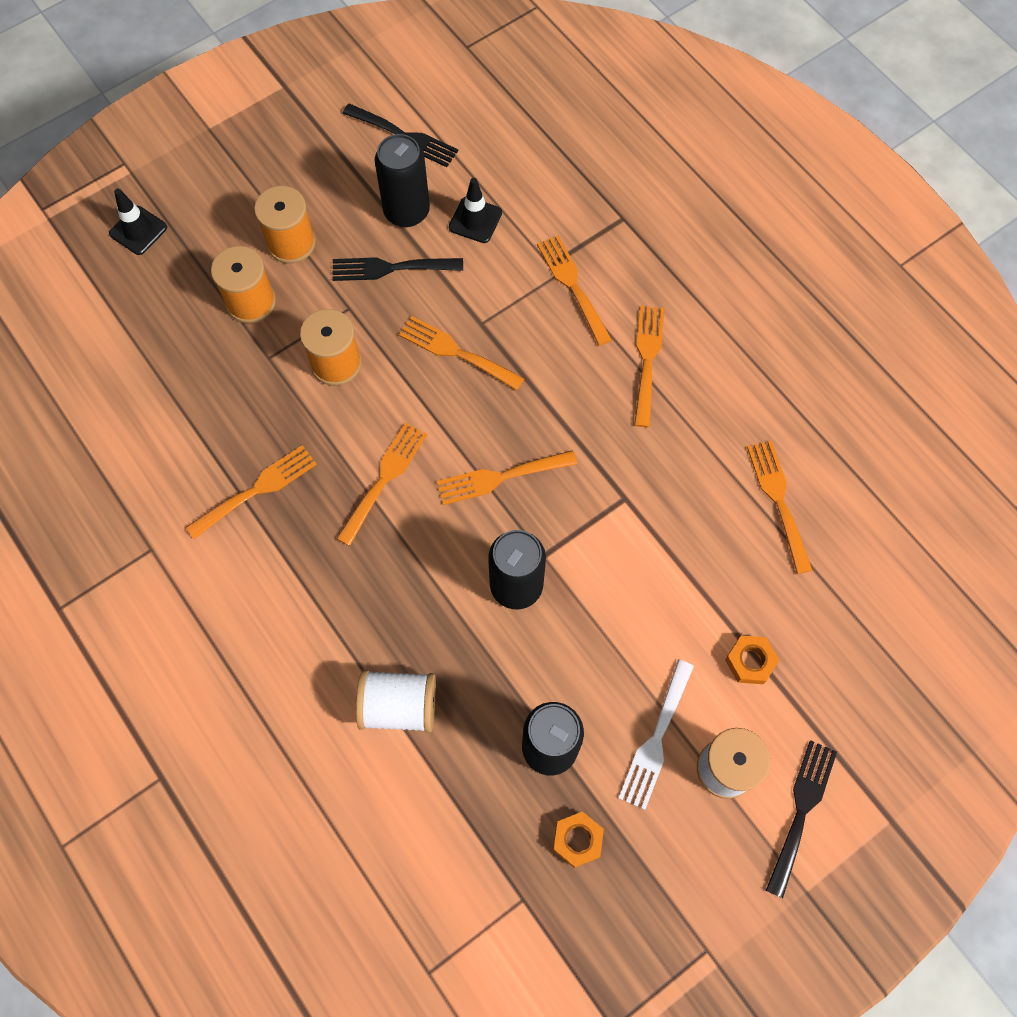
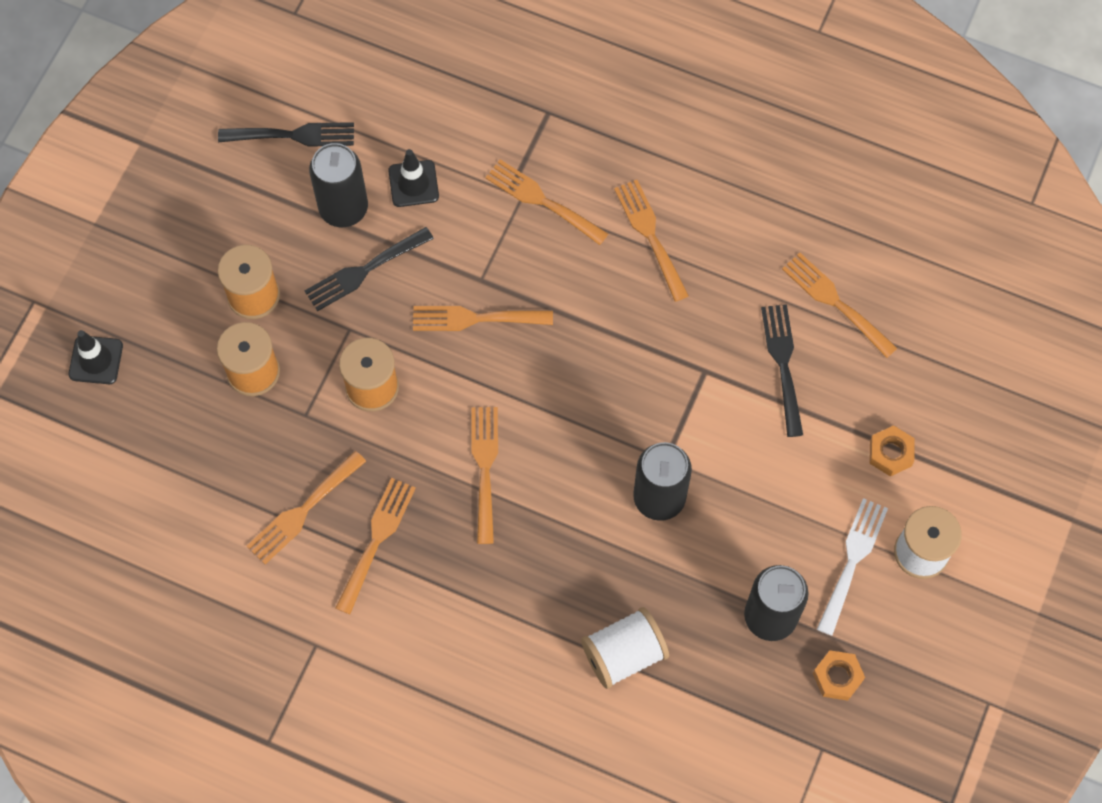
camera: 30 degrees left, 0 degrees up
orange fork [437,450,577,505] -> orange fork moved to [247,451,366,564]
white fork [619,660,694,810] -> white fork turned 150 degrees counterclockwise [817,498,888,636]
black fork [766,740,837,898] -> black fork moved to [761,304,803,437]

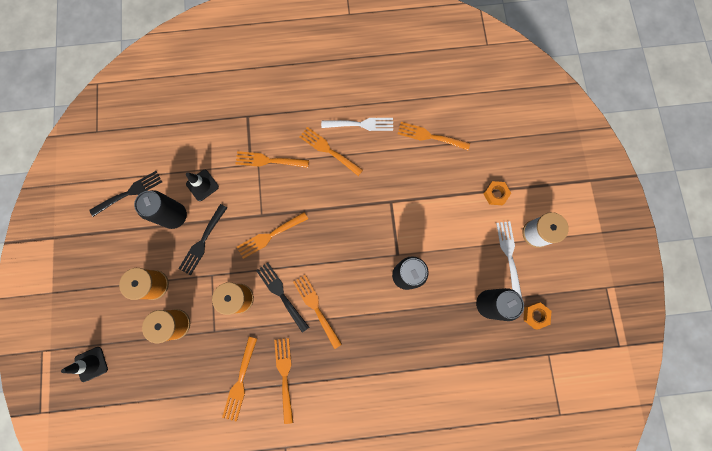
camera: 30 degrees left, 10 degrees up
white spool [581,607,669,689] -> none
black fork [761,304,803,437] -> black fork moved to [256,262,309,333]
none -> white fork [321,118,393,131]

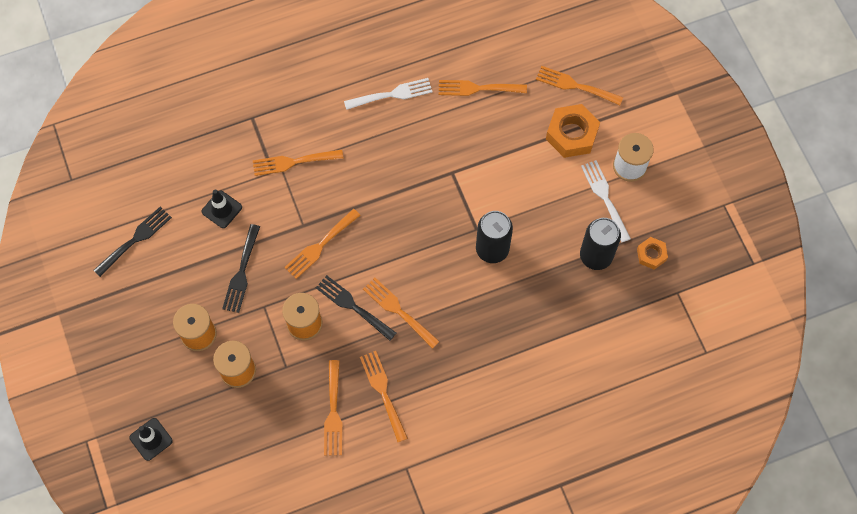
camera: 15 degrees left, 10 degrees down
black can [134,190,187,229] -> none
orange fork [299,127,363,176] -> orange fork moved to [536,66,623,105]
orange nut [483,181,511,205] -> orange nut [546,104,600,158], size x1.78

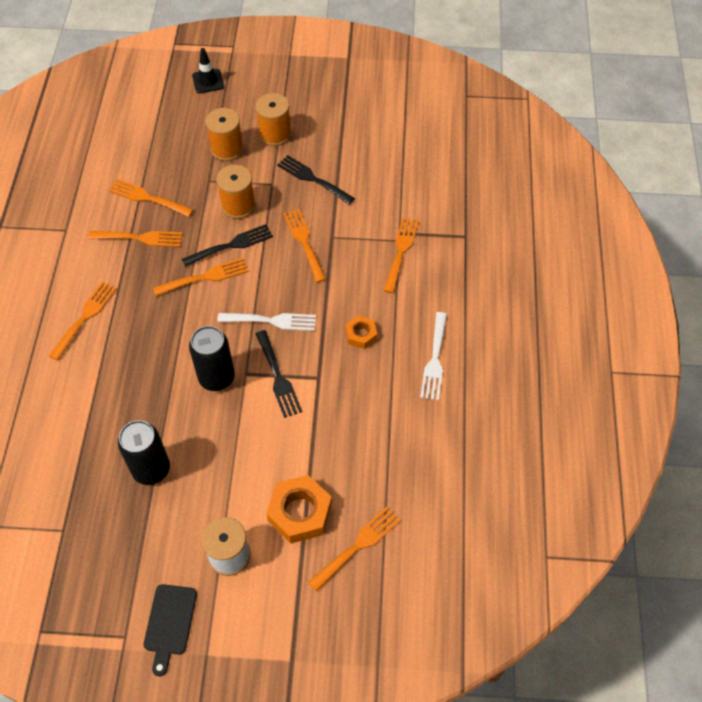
camera: 115 degrees right, 10 degrees down
black fork [94,207,172,277] -> black fork moved to [256,330,302,418]
black traffic cone [201,189,242,228] -> none
orange fork [439,80,527,96] -> orange fork moved to [49,282,117,361]
white fork [581,160,631,242] -> white fork moved to [217,313,316,331]
orange nut [637,237,668,269] -> orange nut moved to [345,315,377,349]
none -> black cutting board [144,584,197,676]

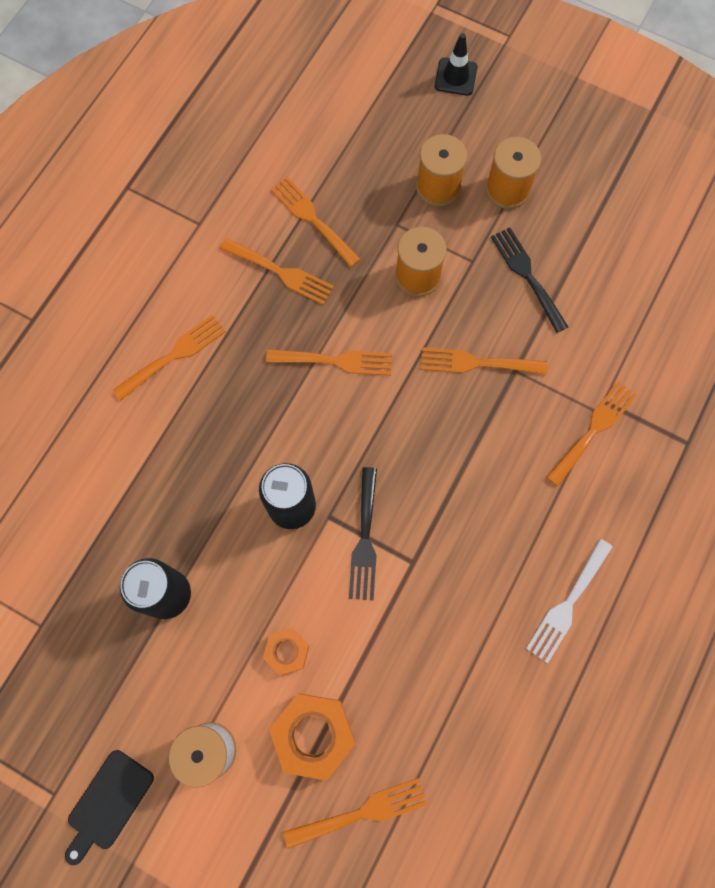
camera: 25 degrees right, 15 degrees up
black fork [182,224,273,267] -> none
white fork [217,313,316,331] -> none
orange fork [283,209,326,283] -> orange fork turned 90 degrees counterclockwise [421,347,548,375]
orange nut [345,315,377,349] -> orange nut moved to [263,628,309,675]

